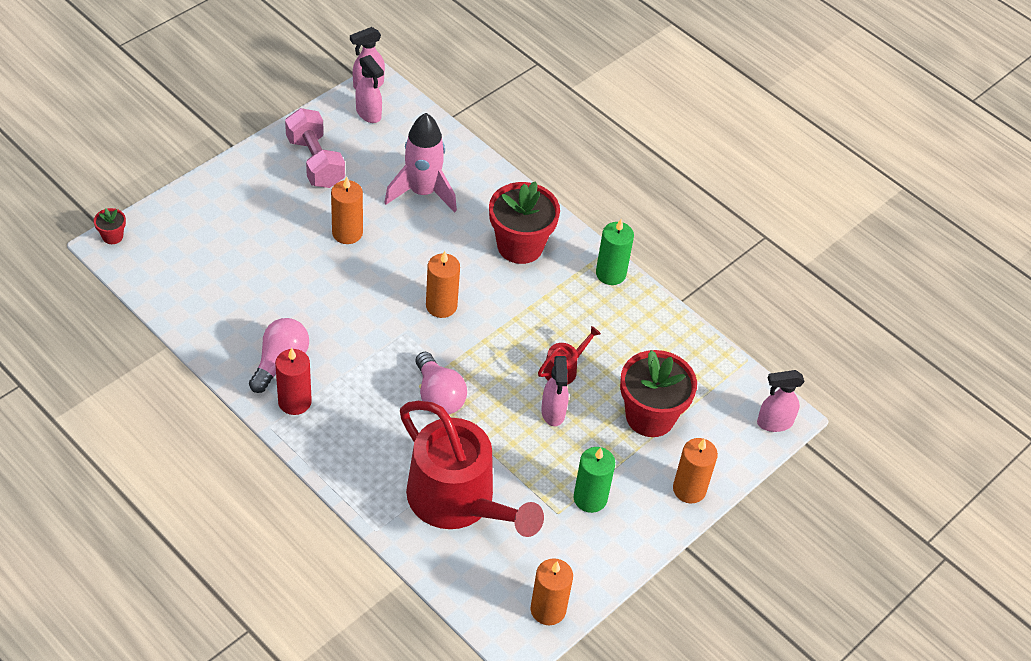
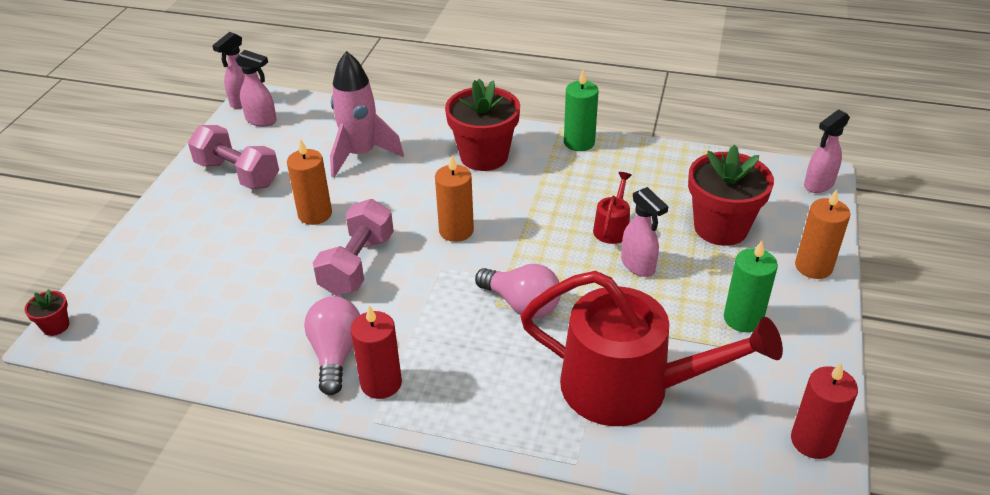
camera: 25 degrees left, 10 degrees down
orange candle [531,558,573,625] -> red candle [791,362,858,459]
none -> pink dumbbell [313,199,394,296]

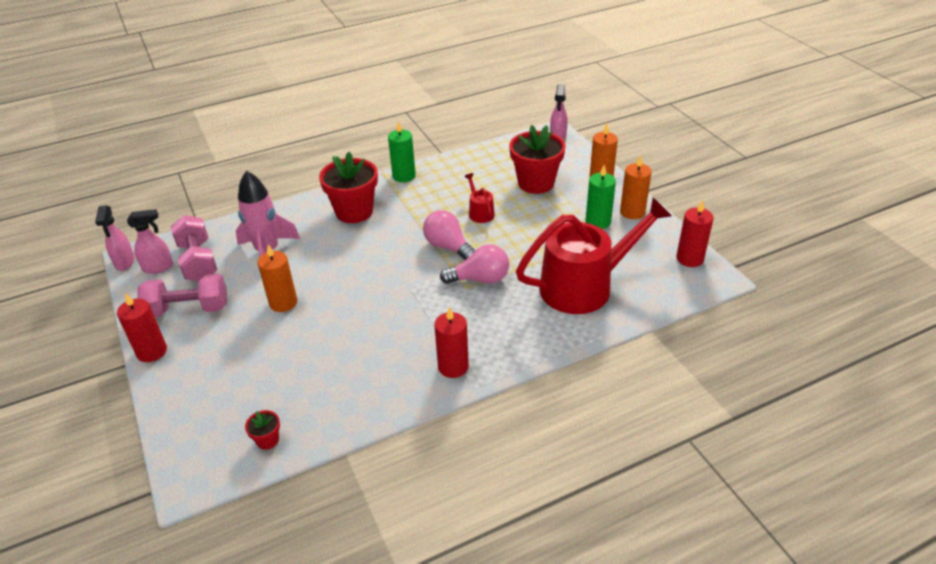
camera: 40 degrees left, 0 degrees up
red flower pot [24,289,69,336] -> red flower pot moved to [245,410,280,450]
pink light bulb [304,296,360,395] -> pink light bulb moved to [423,210,476,260]
pink dumbbell [313,199,394,296] -> pink dumbbell moved to [171,215,217,281]
orange candle [435,155,474,242] -> orange candle moved to [620,155,652,219]
pink spray bottle [621,187,668,277] -> none
none -> red candle [117,293,167,362]

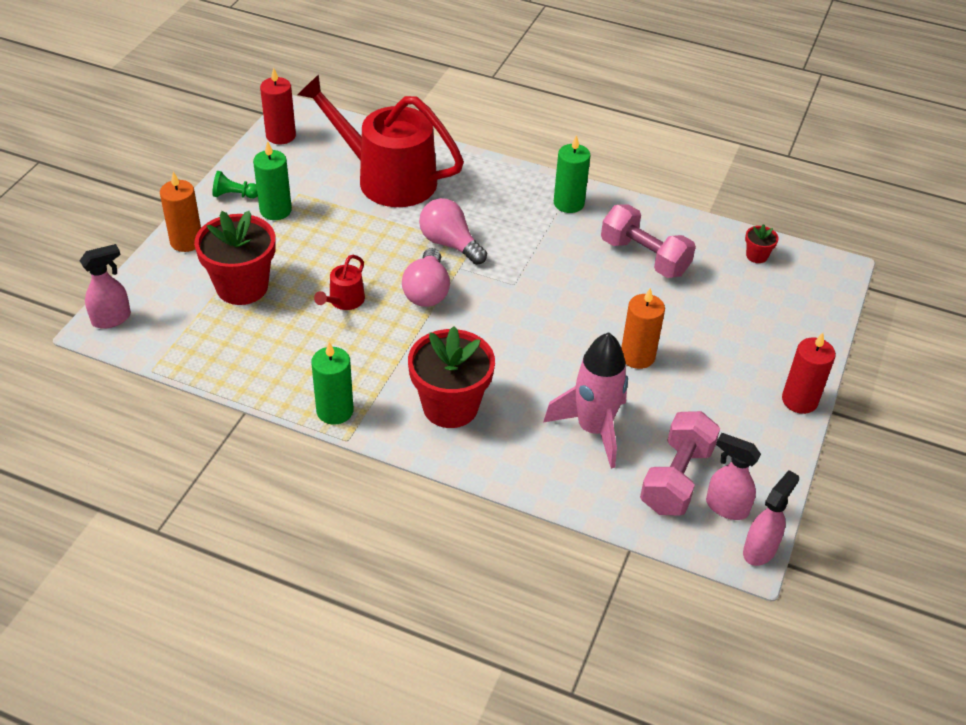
camera: 135 degrees left, 5 degrees up
pink dumbbell [137,274,227,317] -> pink dumbbell moved to [601,204,696,278]
red candle [434,307,469,378] -> green candle [554,135,590,213]
orange candle [620,155,652,219] -> green pawn [212,171,258,199]

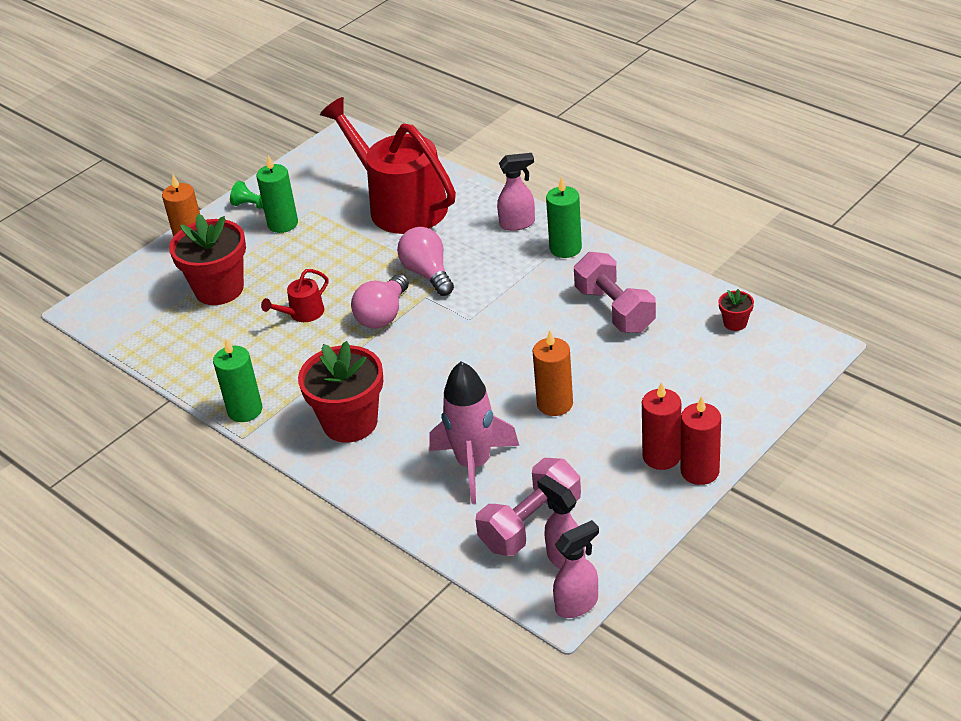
camera: 25 degrees right, 5 degrees down
pink spray bottle [79,244,131,329] -> pink spray bottle moved to [497,153,535,231]
red candle [260,67,296,144] -> red candle moved to [642,382,681,470]

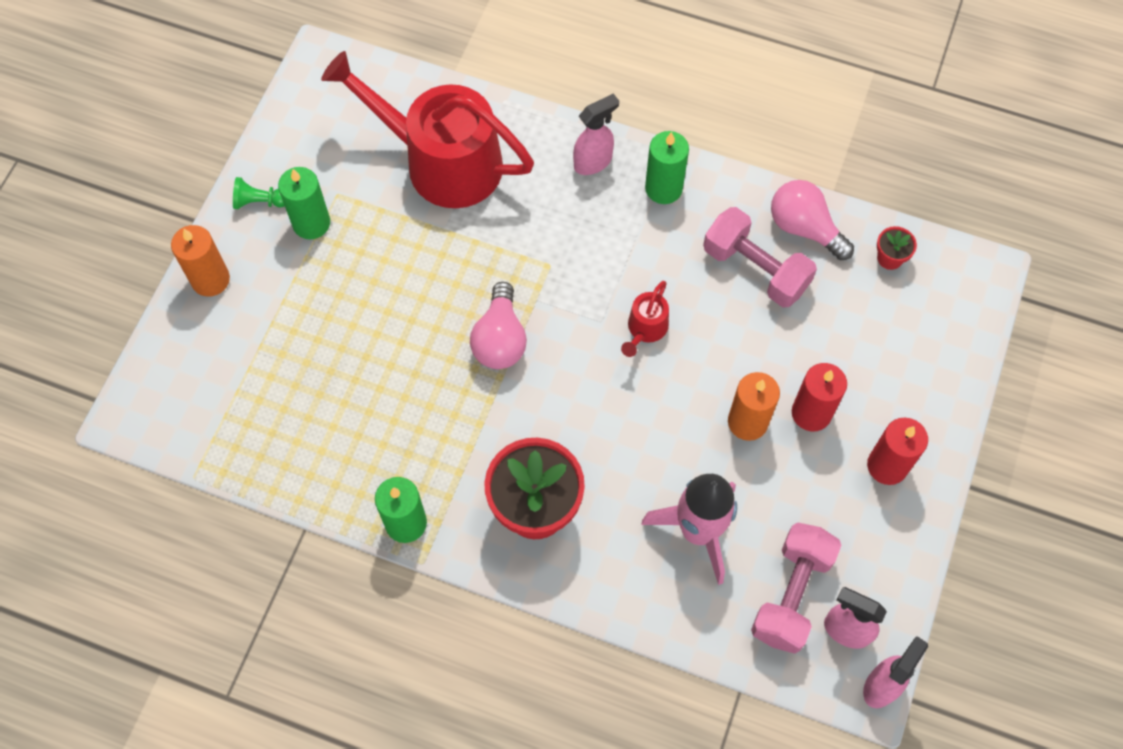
camera: 25 degrees left, 25 degrees up
red flower pot [169,213,246,305] -> none
red watering can [261,269,328,322] -> red watering can moved to [621,281,669,357]
pink light bulb [397,227,454,296] -> pink light bulb moved to [771,180,854,261]
red candle [681,396,721,485] -> red candle moved to [792,363,847,431]

